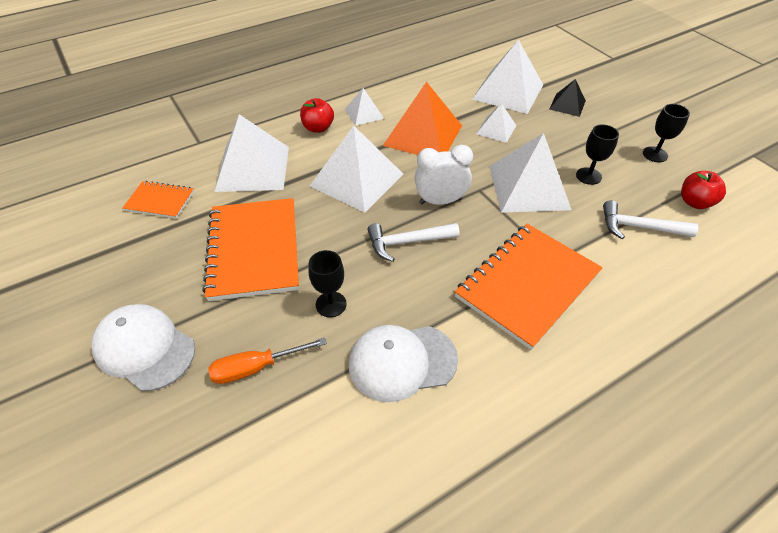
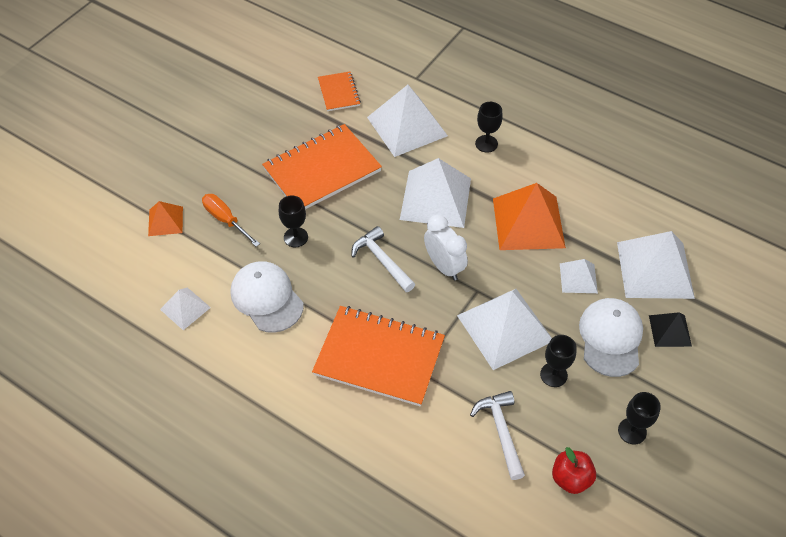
camera: 65 degrees right, 5 degrees up
white cap [92,304,195,391] -> white cap moved to [579,298,643,377]
red apple [300,98,334,133] -> black goblet [475,102,503,153]
white pyramid [345,88,384,126] -> white pyramid moved to [160,287,211,330]
none -> orange pyramid [148,201,183,236]

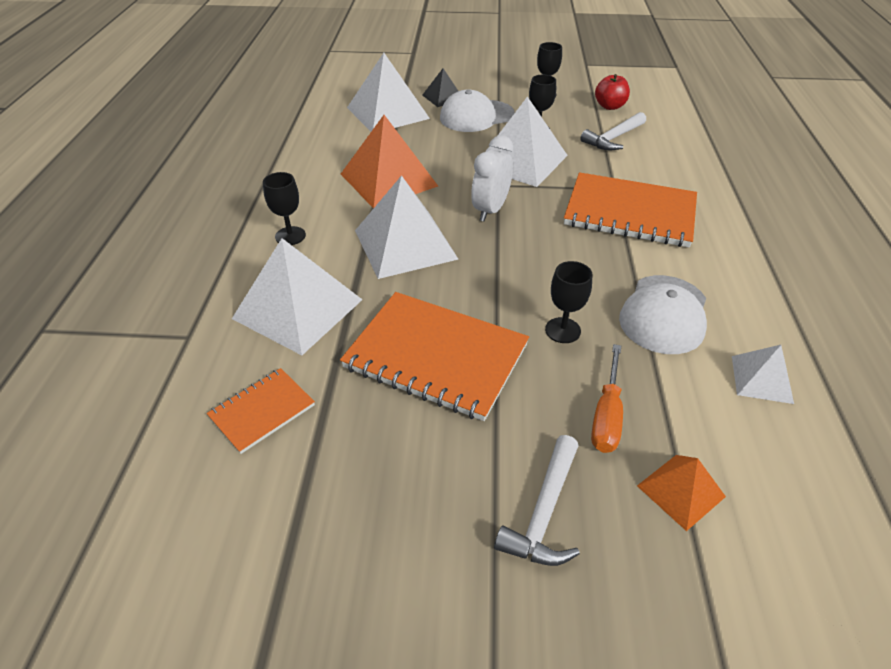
camera: 120 degrees left, 10 degrees down
orange notebook [312,306,445,407] -> orange notebook turned 60 degrees counterclockwise [564,172,697,247]
white hammer [352,226,415,292] -> white hammer moved to [494,435,580,566]
white pyramid [560,259,598,293] -> none

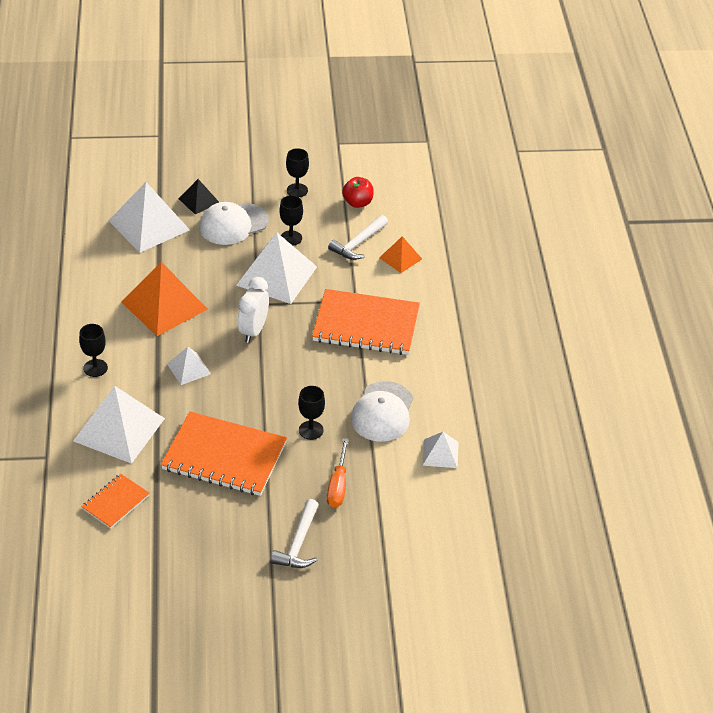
camera: 10 degrees left, 0 degrees up
white pyramid [355,175,458,279] -> white pyramid [167,347,211,385], size x0.52
orange pyramid [637,455,726,531] -> orange pyramid moved to [379,236,422,273]

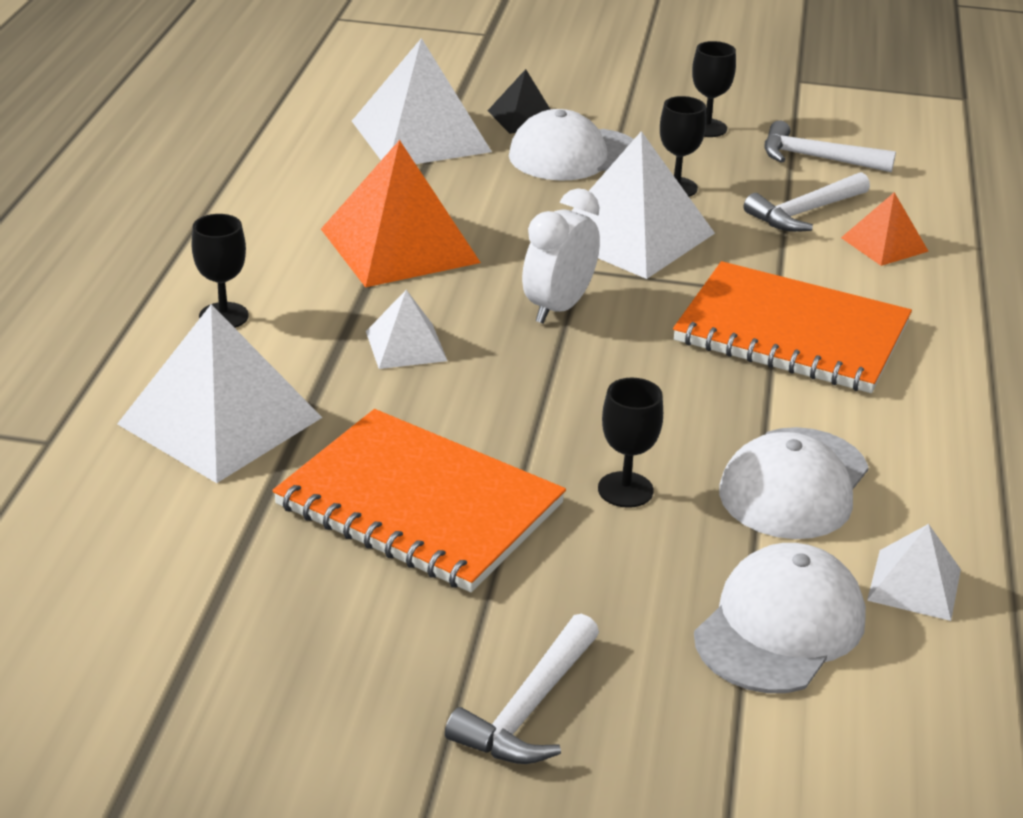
camera: 15 degrees right, 10 degrees down
orange notebook [81,474,150,529] -> none
orange screwdriver [327,438,349,508] -> none
red apple [342,177,374,208] -> white hammer [765,121,896,172]
none -> white cap [694,543,866,693]

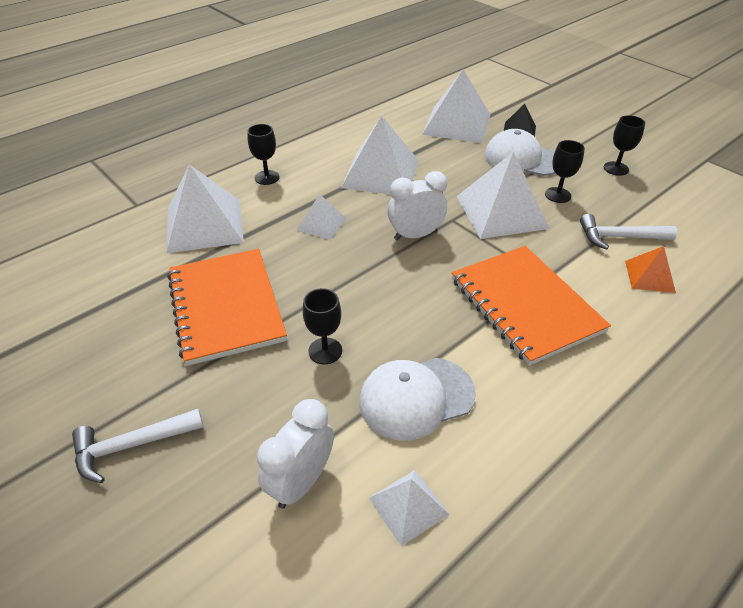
camera: 40 degrees right, 10 degrees up
orange pyramid [321,140,481,287] -> white pyramid [341,116,419,195]
white cap [694,543,866,693] -> white clock [257,399,334,509]
white hammer [765,121,896,172] -> none

